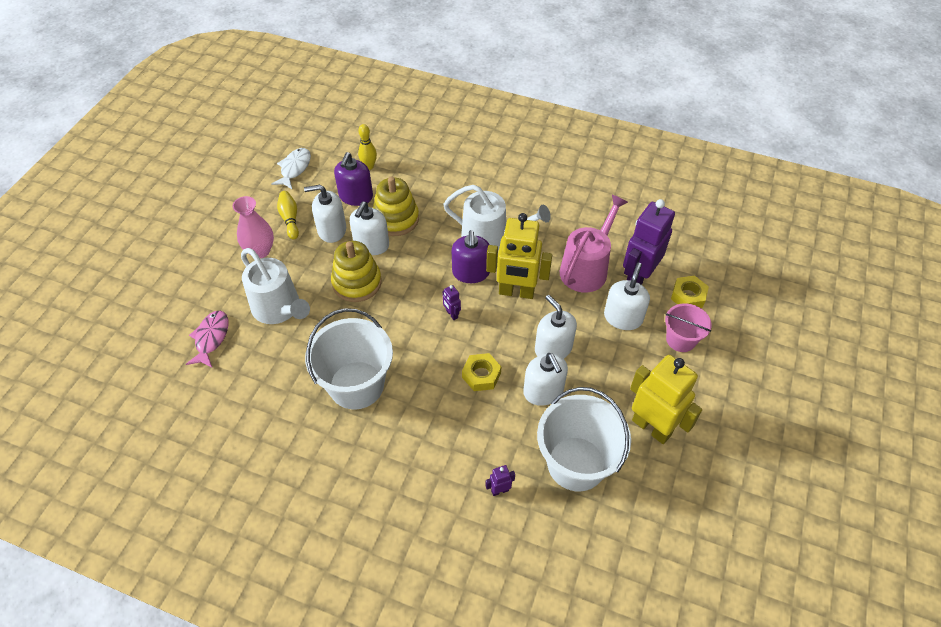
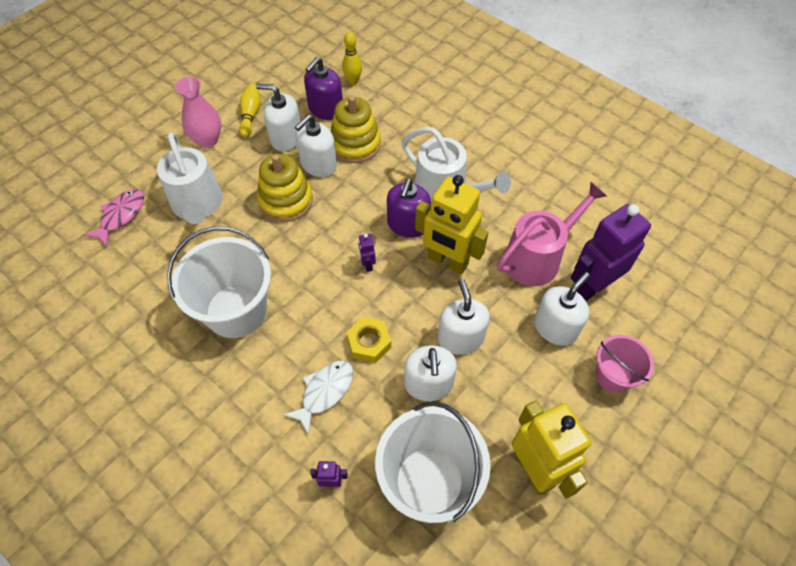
camera: 20 degrees right, 5 degrees up
white fish [271,148,311,189] -> white fish moved to [284,360,353,435]
yellow nut [671,275,709,308] -> none

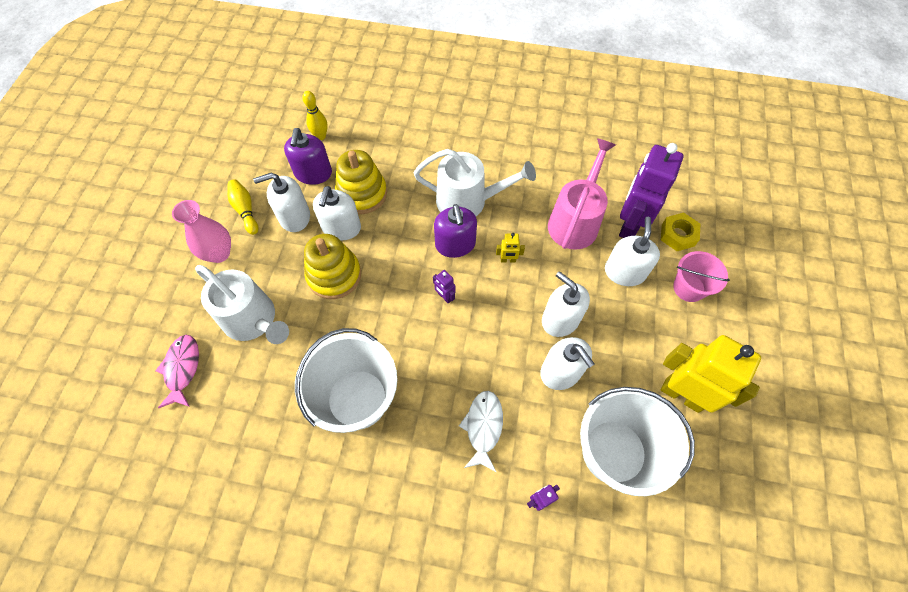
camera: 30 degrees left, 5 degrees up
yellow nut [347,317,391,363] -> yellow nut moved to [661,213,700,251]
yellow robot [415,175,489,274] -> yellow robot [496,233,525,262], size x0.41

